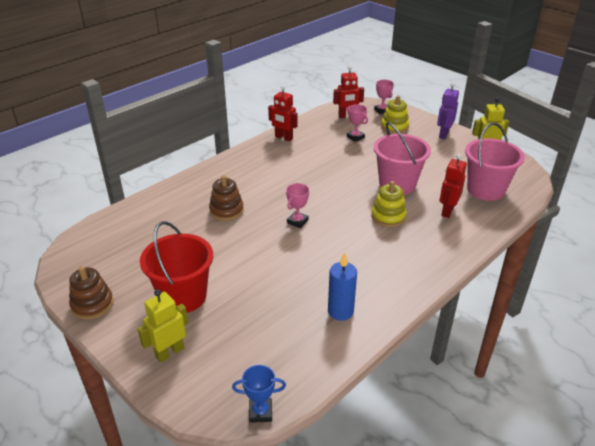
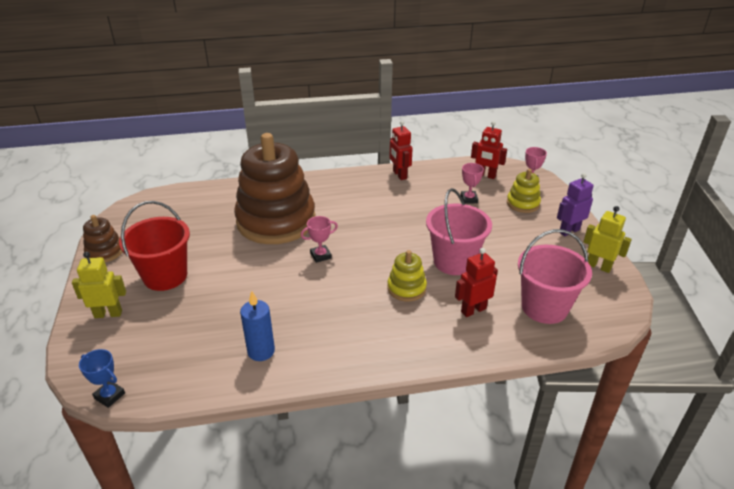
camera: 35 degrees right, 0 degrees up
brown stacking toy [209,175,244,221] -> brown stacking toy [234,133,316,244], size x2.32

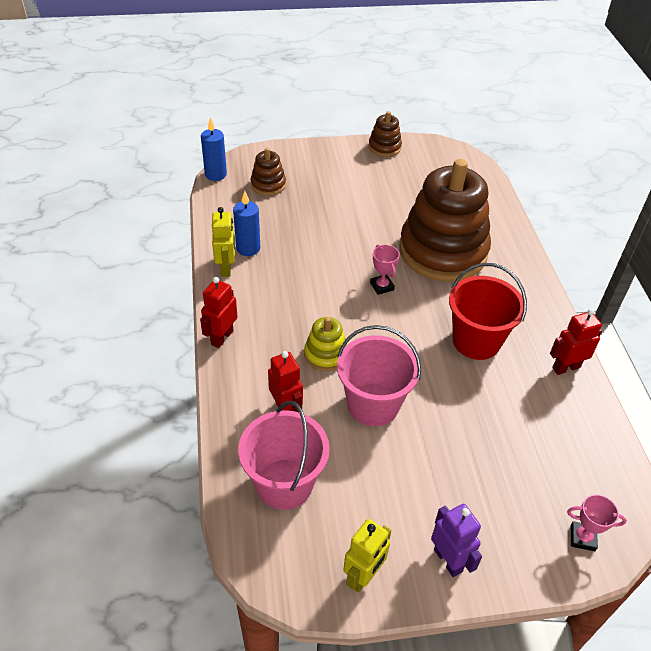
camera: 90 degrees right, 10 degrees up
yellow robot [72,251,126,318] -> yellow robot moved to [212,207,235,277]
blue trophy [79,349,125,408] -> blue candle [201,117,227,181]
red bucket [119,201,190,291] -> red bucket moved to [449,263,527,360]
pink trophy [461,163,484,204] -> none
red robot [471,121,507,179] -> red robot moved to [200,277,238,348]
yellow stacking toy [507,169,541,213] -> none
none -> brown stacking toy [251,148,286,196]

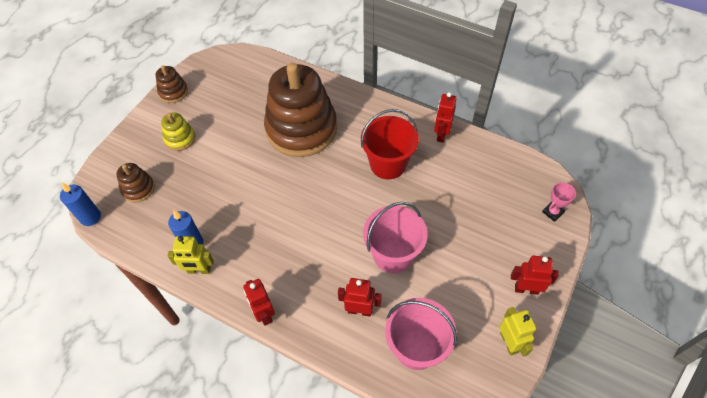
camera: 50 degrees left, 10 degrees up
yellow robot [212,207,235,277] -> yellow robot turned 150 degrees clockwise [168,236,214,274]
yellow stacking toy [304,317,347,371] -> yellow stacking toy moved to [161,112,196,151]
pink trophy [370,245,400,295] -> none
purple robot [431,504,482,577] -> red robot [511,256,559,295]

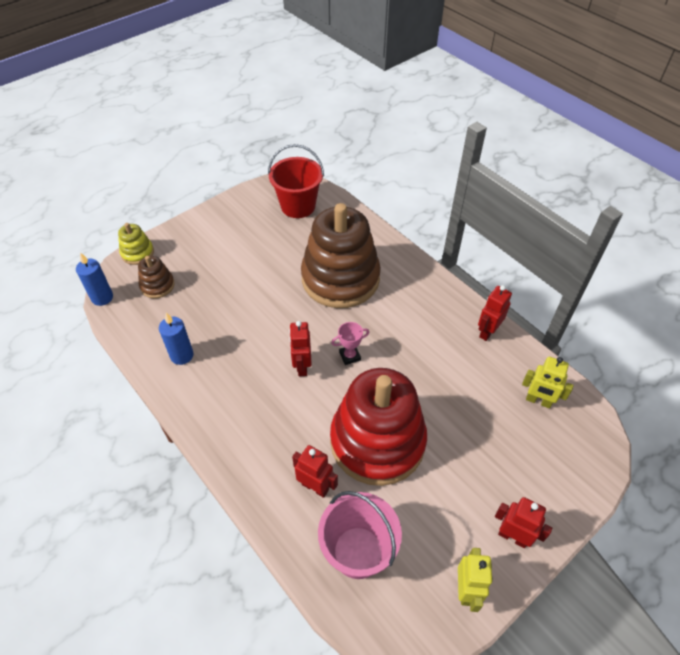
camera: 20 degrees right, 5 degrees down
brown stacking toy [156,65,188,103] -> none
yellow stacking toy [161,112,196,151] -> yellow stacking toy moved to [118,223,154,265]
yellow robot [168,236,214,274] -> yellow robot moved to [522,357,574,408]
red robot [243,279,275,326] -> red robot moved to [289,321,312,376]
red bucket [361,109,419,179] -> red bucket moved to [268,144,324,218]
pink bucket [363,202,428,274] -> red stacking toy [330,368,427,486]
pink trophy [542,182,576,222] -> pink trophy moved to [331,322,369,365]

